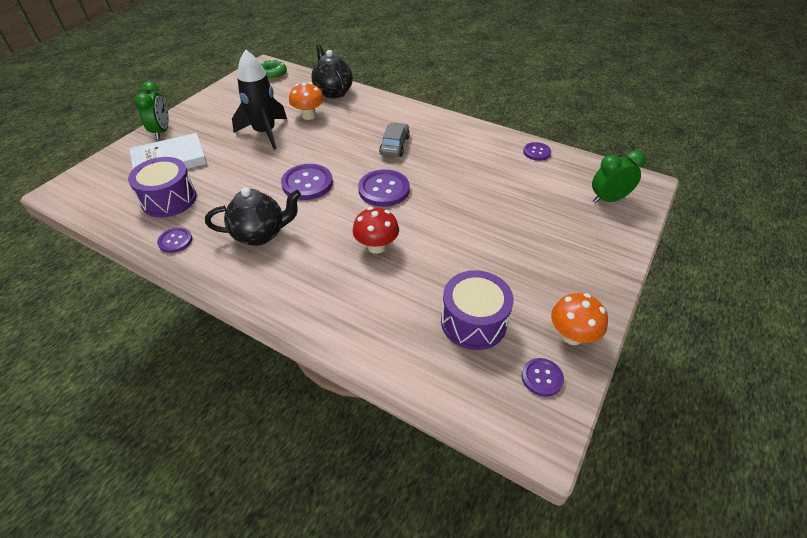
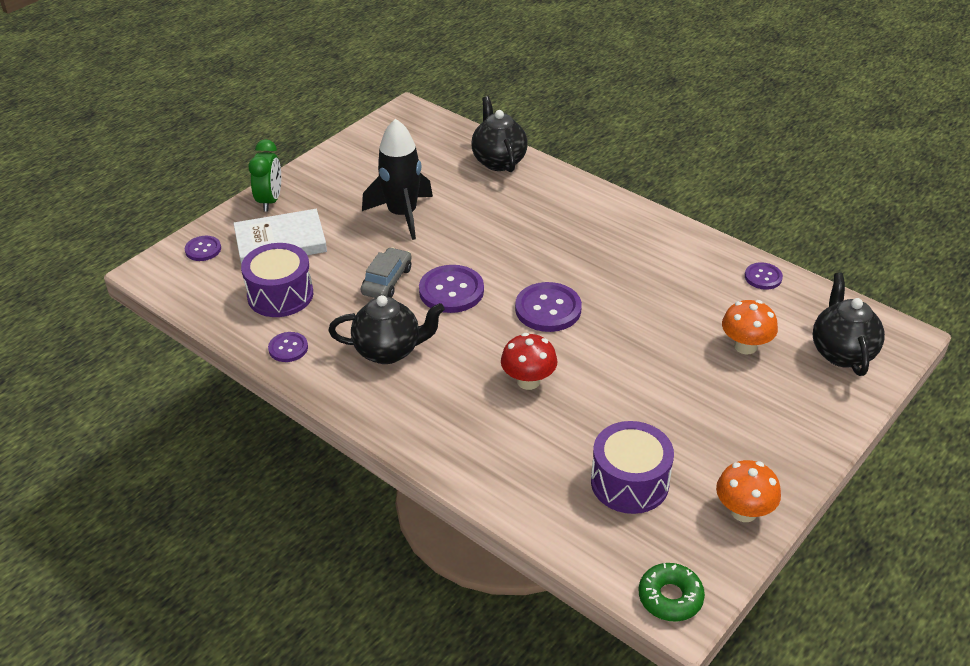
camera: 10 degrees right, 5 degrees down
green donut [260,59,287,80] -> green donut moved to [639,563,705,622]
orange mushroom [289,82,324,120] -> orange mushroom moved to [722,300,778,354]
grey car [379,122,410,157] -> grey car moved to [360,247,412,298]
purple button [522,358,564,397] -> purple button moved to [185,236,221,261]
green clock [592,150,646,204] -> black teapot [813,273,885,376]

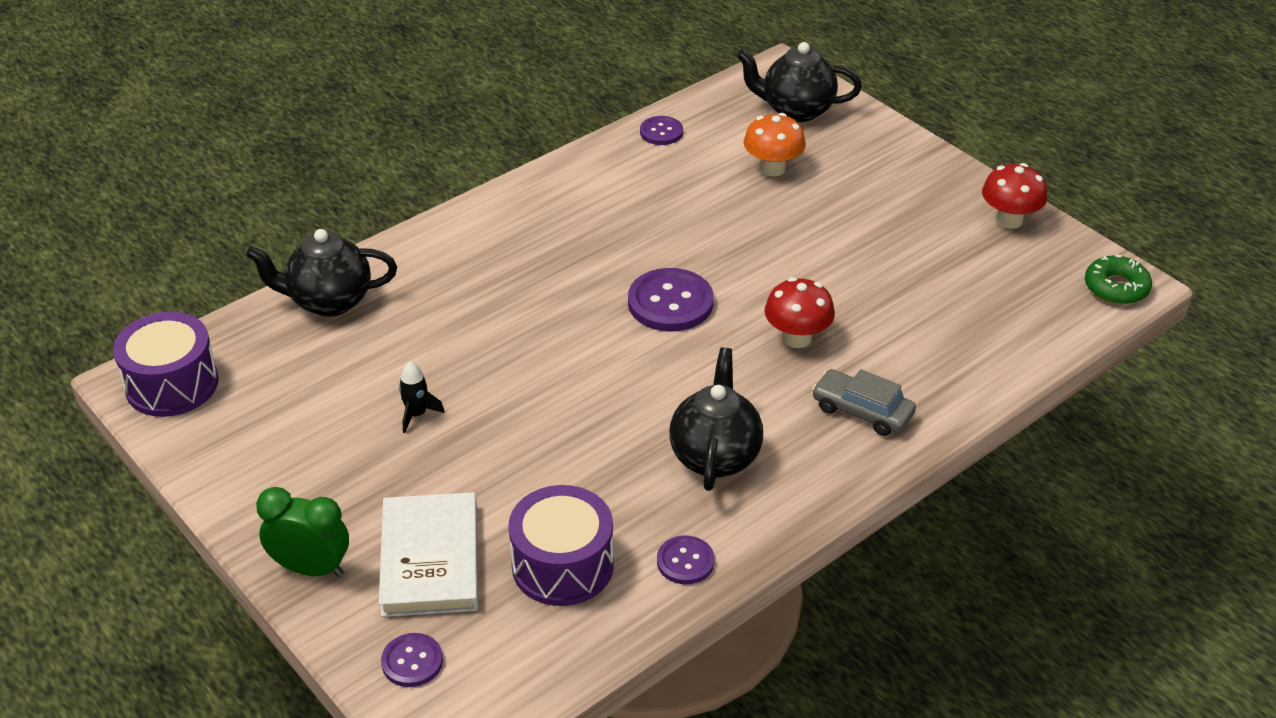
camera: 80 degrees left, 0 degrees up
grey car [360,247,412,298] -> grey car moved to [812,369,916,436]
black rocket [362,118,433,240] -> black rocket [399,361,445,433], size x0.43
purple button [419,265,484,313] -> none
purple drum [591,421,674,514] -> purple drum moved to [113,312,219,417]
orange mushroom [716,460,781,522] -> red mushroom [982,163,1047,229]

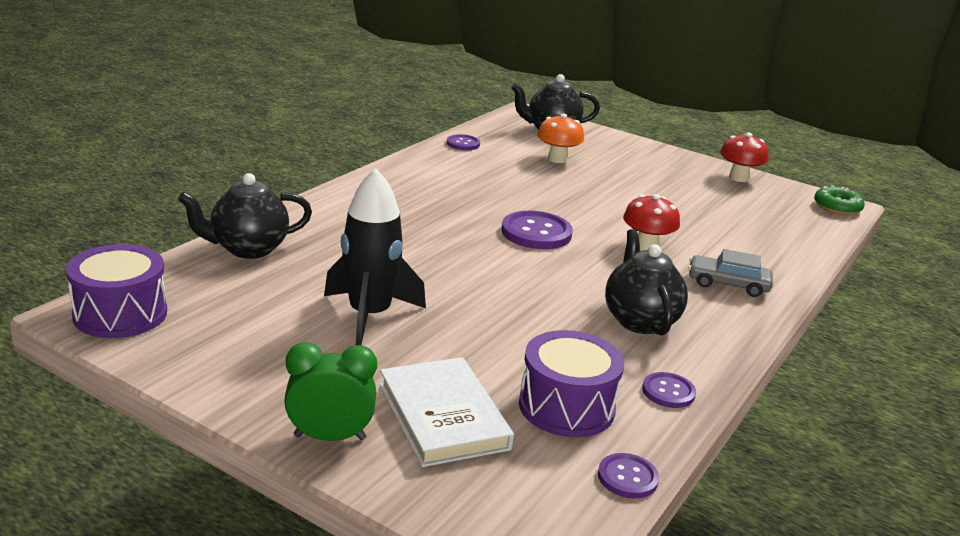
camera: 20 degrees left, 15 degrees down
purple button [381,633,443,687] -> purple button moved to [598,453,659,499]
black rocket [399,361,445,433] -> black rocket [324,168,426,345], size x2.35

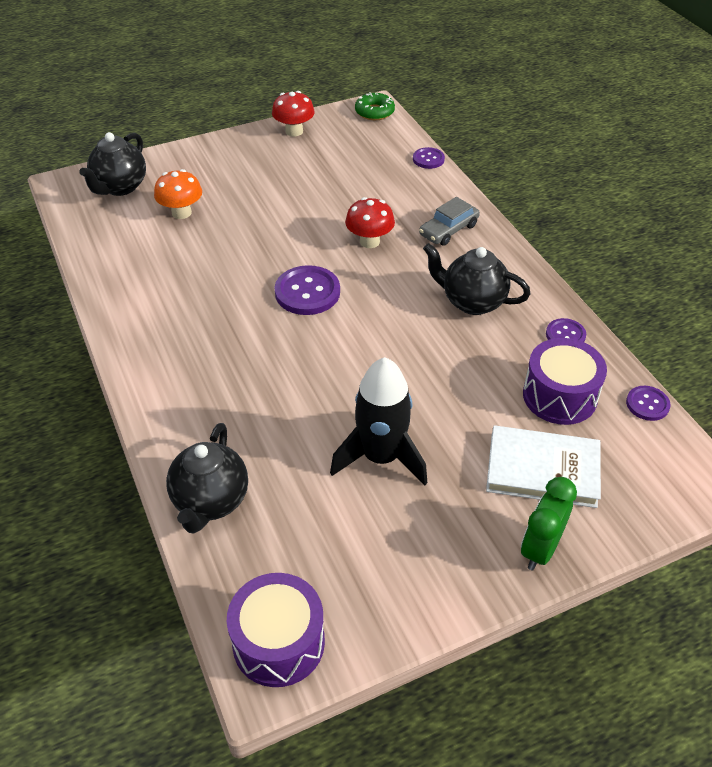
camera: 55 degrees left, 20 degrees up
purple button [447,134,480,150] -> purple button moved to [413,147,445,169]

